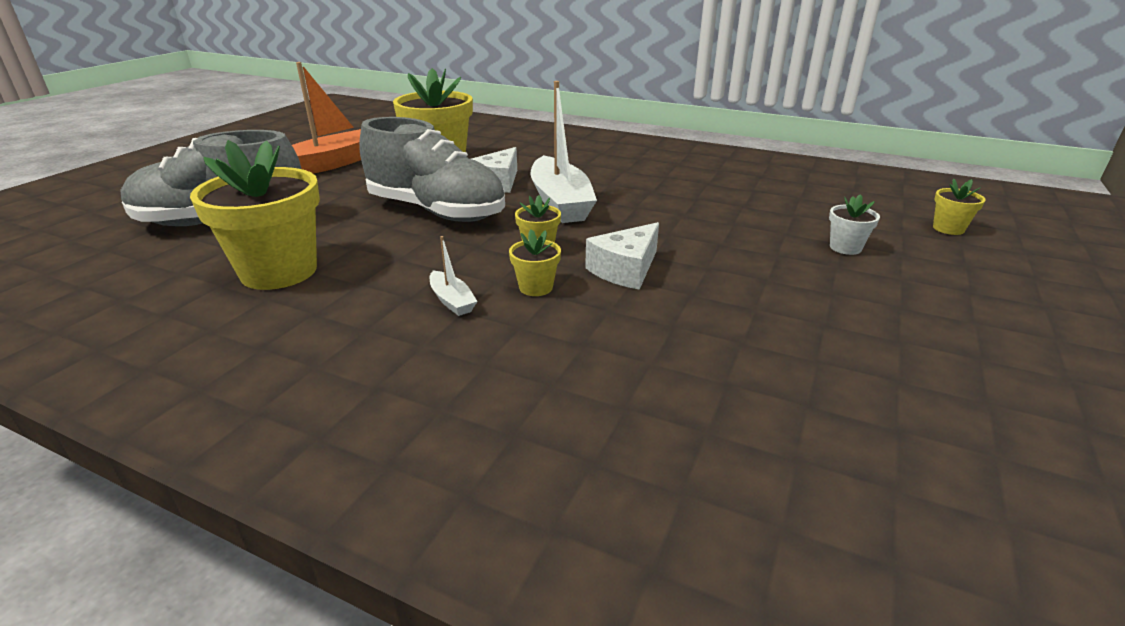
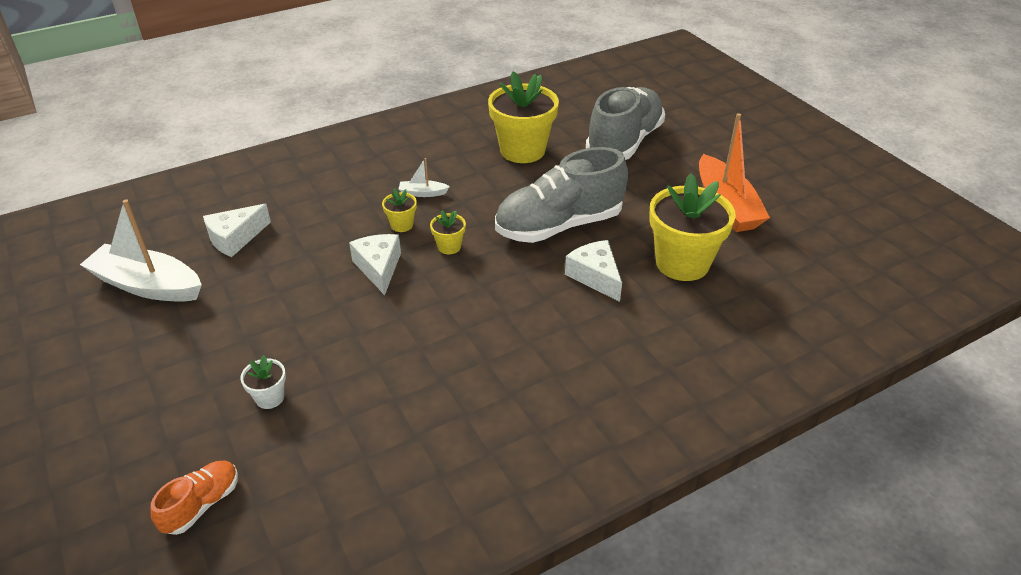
camera: 125 degrees right, 10 degrees up
white boat [530,81,597,223] -> white boat moved to [80,199,202,302]
yellow flower pot [933,178,986,235] -> orange shoe [151,461,238,535]
none -> white cheese [203,204,271,257]

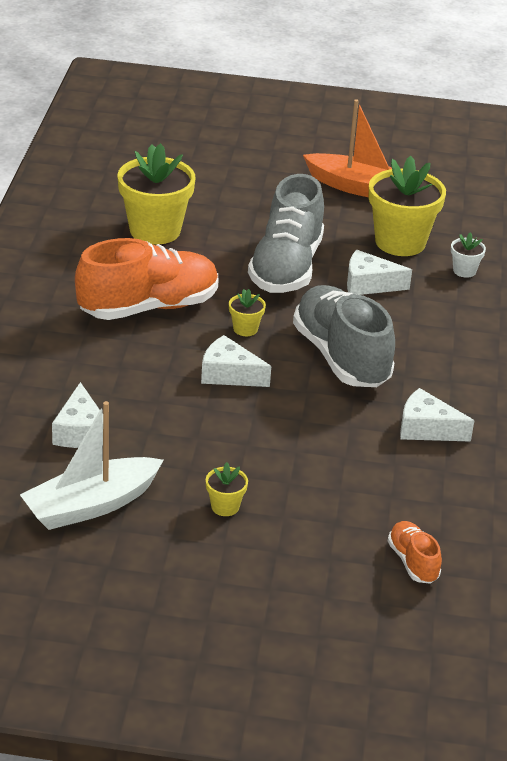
camera: 55 degrees left, 5 degrees down
white flower pot [240,355,286,409] -> white flower pot moved to [451,232,486,278]
yellow flower pot [382,188,417,232] -> yellow flower pot moved to [206,462,248,516]
white boat [398,158,450,197] -> orange shoe [75,238,218,320]
grey shoe [586,87,665,160] -> grey shoe moved to [293,285,395,387]
none -> white cheese [400,388,474,442]

